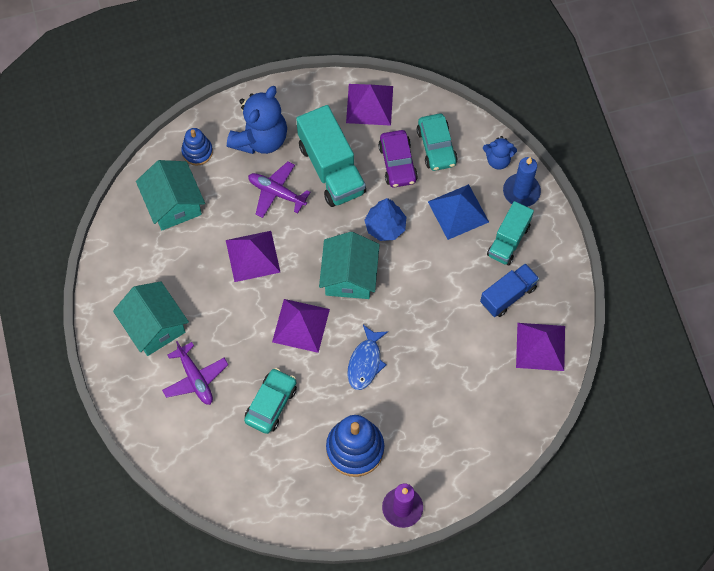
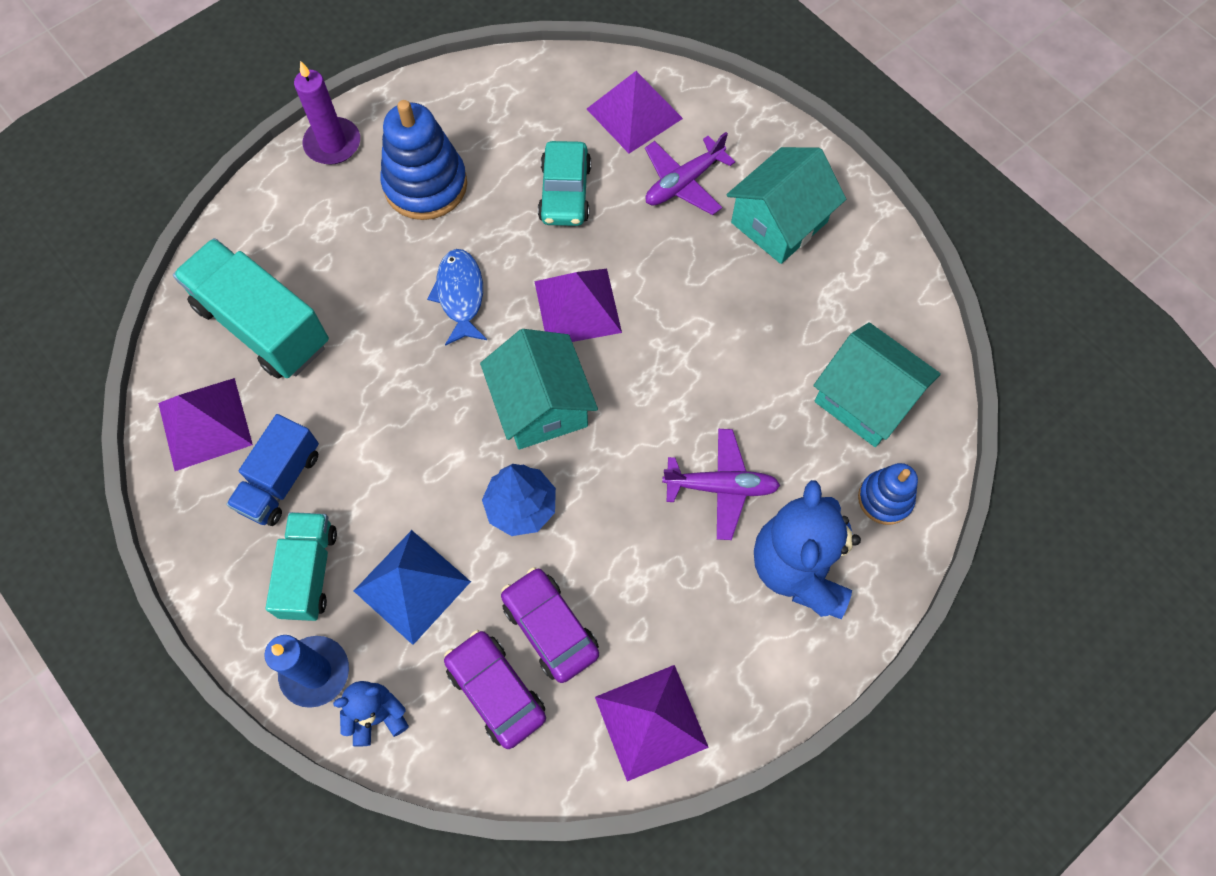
camera: 155 degrees right, 0 degrees up
turquoise house [113,281,189,356] -> turquoise house turned 75 degrees counterclockwise [726,147,846,264]
purple plane [162,341,228,405] -> purple plane turned 75 degrees counterclockwise [645,132,735,215]
purple pyramid [226,231,281,282] -> purple pyramid moved to [587,71,683,154]
turquoise truck [296,105,366,207] -> turquoise truck moved to [173,238,329,379]
turquoise car [417,114,458,171] -> purple car [444,630,546,749]

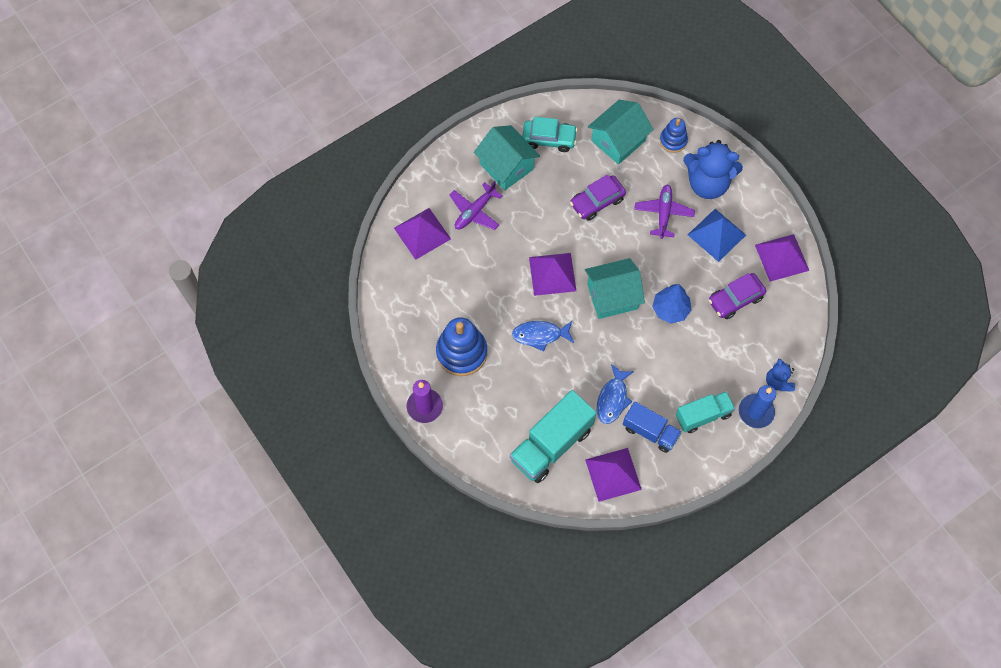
camera: 85 degrees left, 0 degrees up
turquoise truck [266,512,337,621] -> turquoise truck turned 150 degrees clockwise [676,391,735,433]
blue pyramid [354,530,471,645] -> blue pyramid moved to [688,209,746,262]
purple car [444,630,546,749] -> purple car moved to [570,175,626,221]
turquoise car [538,141,591,226] -> turquoise car moved to [522,117,578,152]
purple plane [645,132,735,215] -> purple plane turned 75 degrees clockwise [449,181,503,230]
none -> blue fish [597,364,634,424]

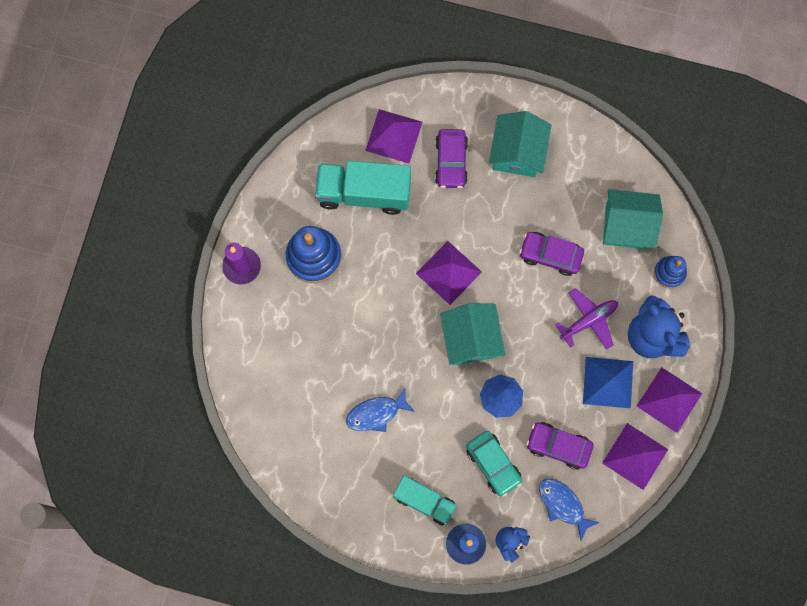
camera: 50 degrees right, 10 degrees up
purple plane [449,181,503,230] -> purple car [435,129,468,188]
turquoise truck [510,390,597,483] -> turquoise truck moved to [315,161,411,215]
blue fish [512,321,574,352] -> blue fish moved to [539,478,600,540]
turquoise car [522,117,578,152] -> turquoise car moved to [466,431,522,497]
turquoise house [585,258,645,319] -> turquoise house turned 45 degrees clockwise [440,303,505,365]
purple pyramid [585,448,642,502] -> purple pyramid moved to [637,367,702,433]
blue truck [623,402,682,453] -> none

